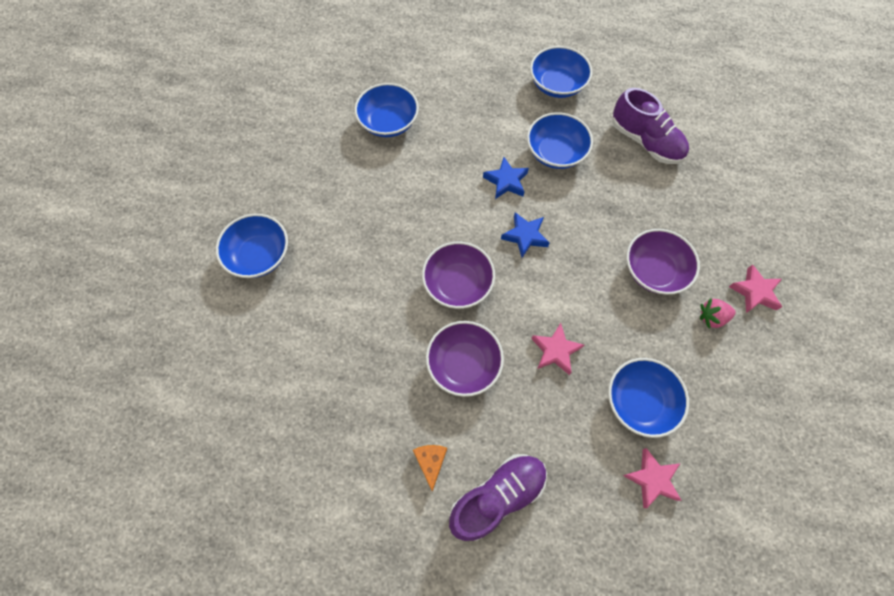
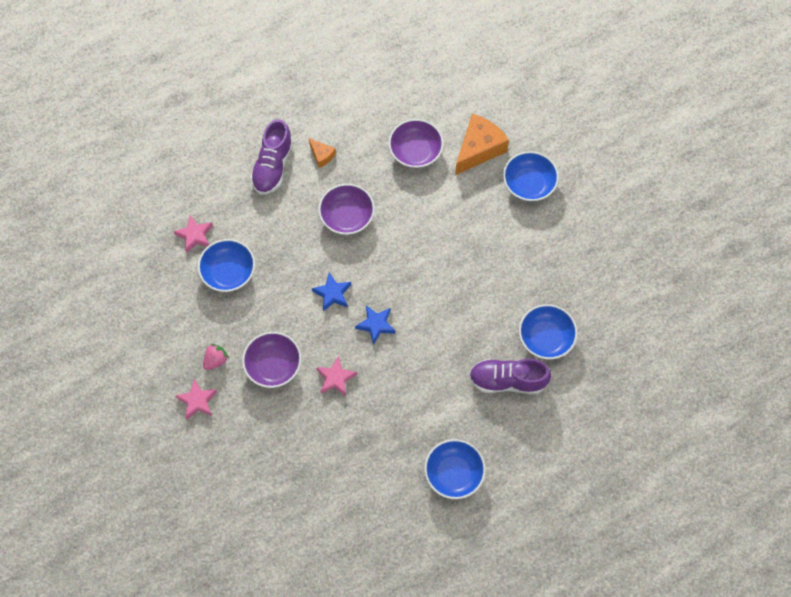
camera: 140 degrees right, 0 degrees up
purple bowl [422,242,495,309] -> purple bowl moved to [388,119,444,168]
blue star [483,157,529,199] -> blue star moved to [312,273,351,311]
blue bowl [527,112,593,169] -> none
pink star [531,323,584,375] -> pink star moved to [316,356,357,396]
purple shoe [612,88,689,164] -> purple shoe moved to [469,359,552,394]
none -> orange cheese [455,114,509,175]

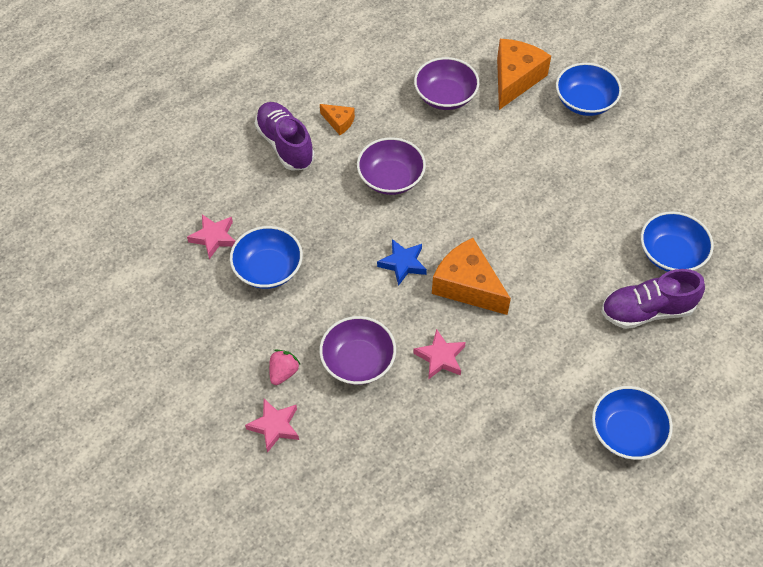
camera: 15 degrees left, 10 degrees down
purple shoe [250,119,293,195] -> purple shoe turned 150 degrees clockwise [255,102,315,171]
blue star [355,305,395,345] -> orange cheese [432,238,511,315]

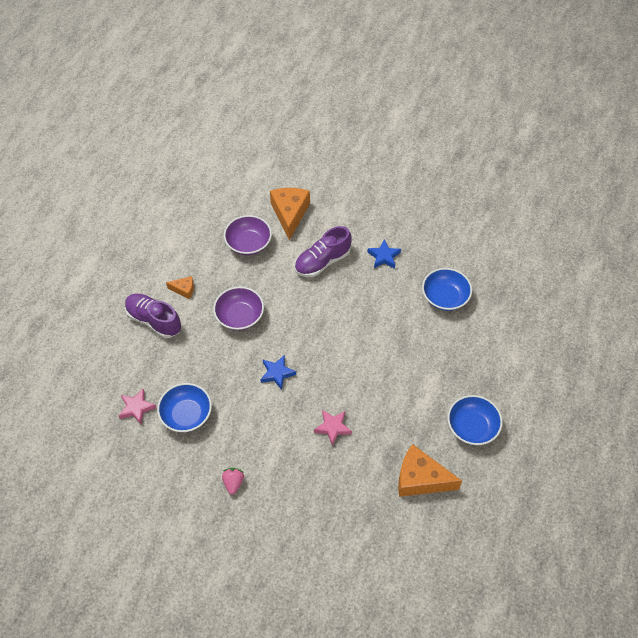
camera: 25 degrees left, 0 degrees up
pink star [245,399,299,453] -> none
purple bowl [319,316,396,385] -> none
orange cheese [432,238,511,315] -> orange cheese moved to [398,444,462,497]
blue bowl [556,63,622,116] -> none
purple shoe [601,269,705,329] -> purple shoe moved to [295,226,351,277]
none -> blue star [367,239,401,269]

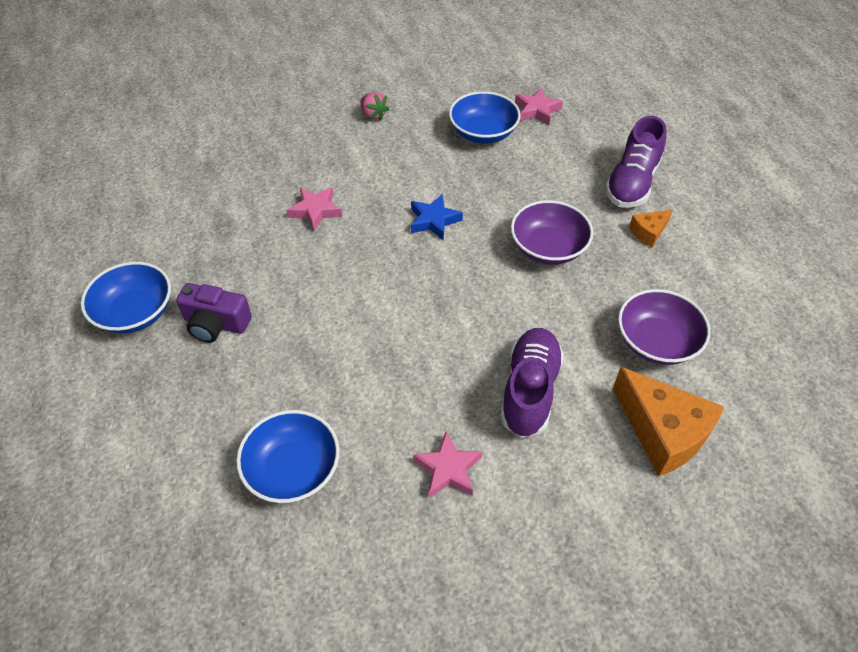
camera: 140 degrees right, 5 degrees down
purple shoe [125,294,181,338] -> purple shoe turned 120 degrees clockwise [605,116,667,208]
blue star [367,239,401,269] -> pink star [413,431,482,498]
orange cheese [398,444,462,497] -> none
none -> purple camera [176,283,252,343]

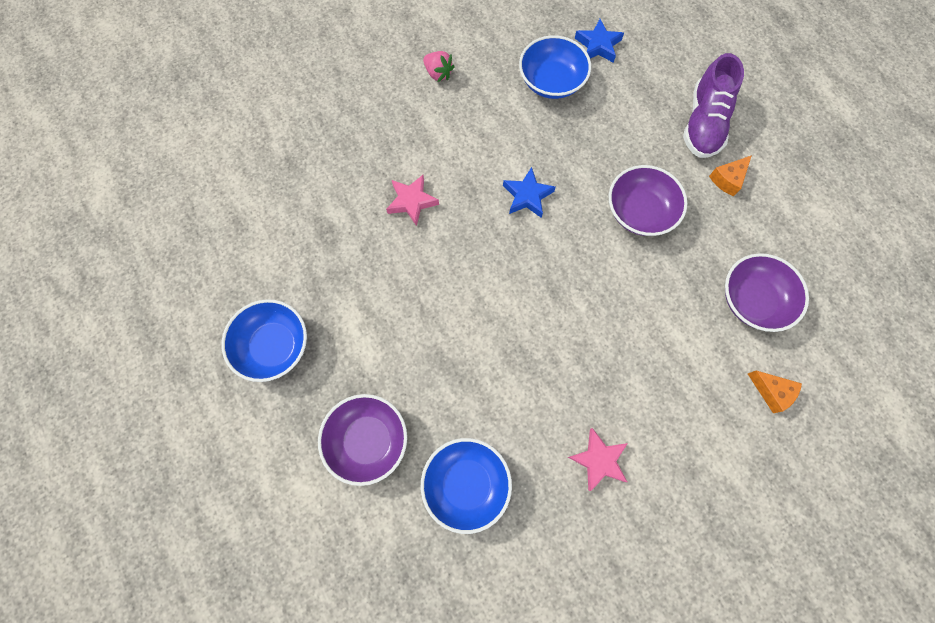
camera: 10 degrees left, 20 degrees up
purple camera [176,283,252,343] -> none
purple shoe [500,328,564,438] -> none
pink star [515,88,563,125] -> blue star [575,19,624,62]
orange cheese [613,367,724,477] -> orange cheese [748,370,802,413], size x0.50
none -> purple bowl [318,394,407,486]

